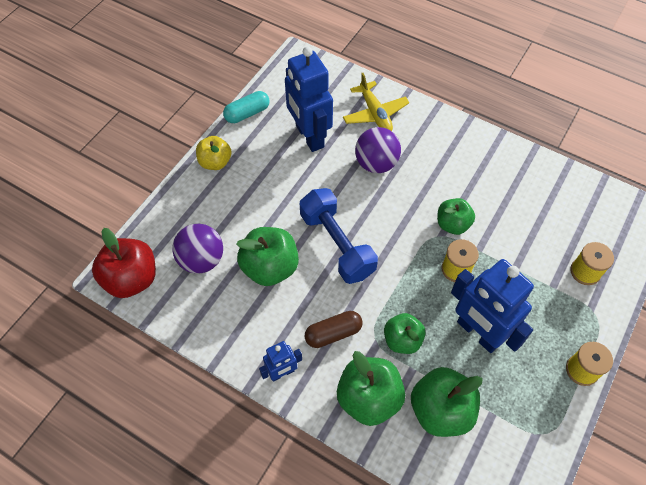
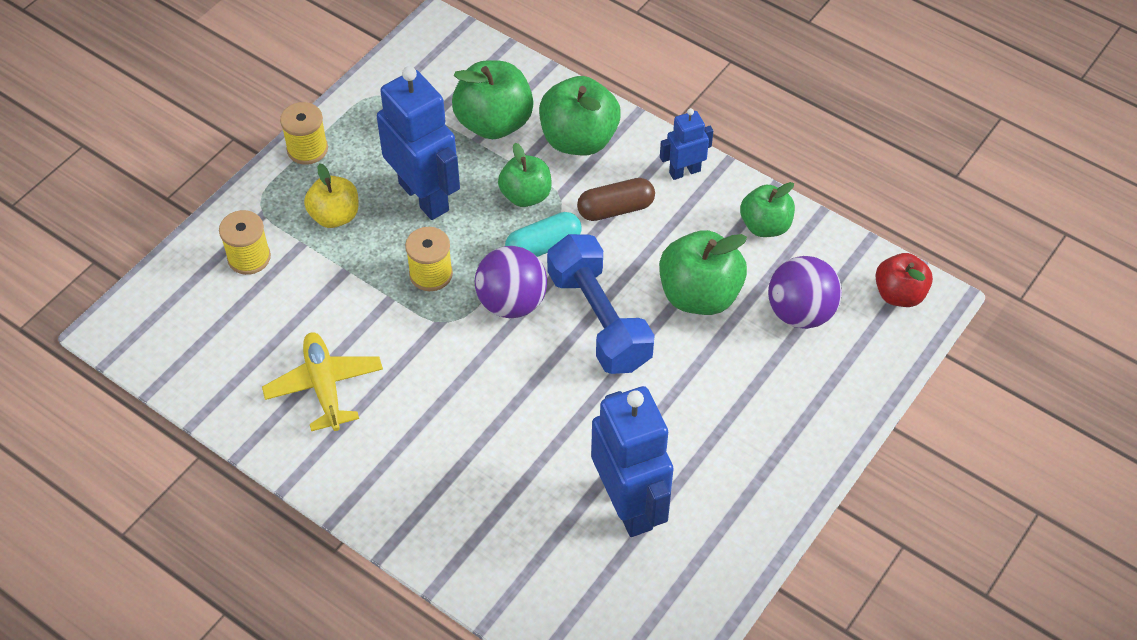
camera: 175 degrees left, 5 degrees down
red apple [92,228,156,298] -> red apple [875,253,933,307], size x0.65
yellow apple [196,136,231,170] -> yellow apple moved to [304,164,359,228]
turquoise capsule [223,91,270,123] -> turquoise capsule moved to [505,212,581,257]
yellow plane [343,73,409,131] -> yellow plane moved to [262,332,383,431]
purple ball [355,127,401,173] -> purple ball moved to [475,246,547,318]
green apple [437,198,475,235] -> green apple moved to [740,182,795,237]

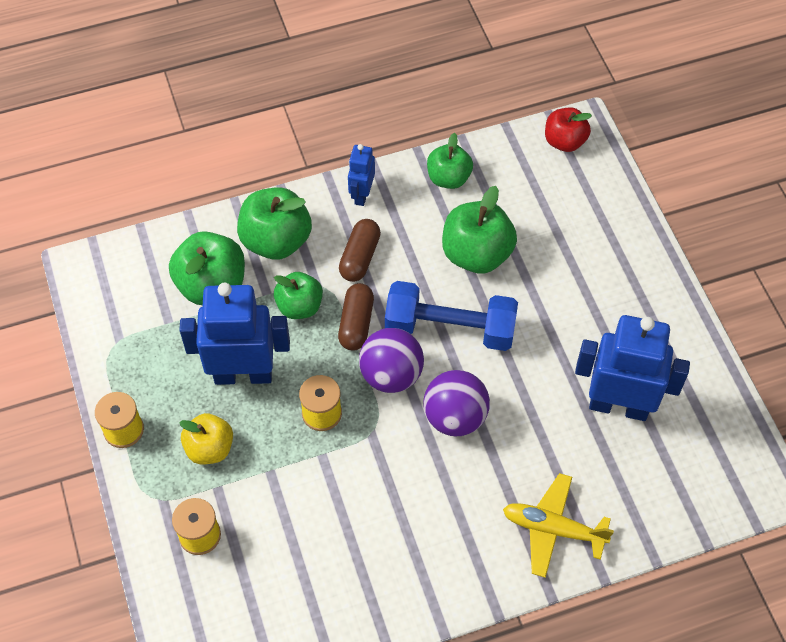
camera: 55 degrees left, 5 degrees up
yellow plane [262,332,383,431] -> yellow plane moved to [503,473,614,578]
turquoise capsule [505,212,581,257] -> brown capsule [338,283,374,351]
purple ball [768,256,842,329] -> purple ball moved to [424,370,490,436]

